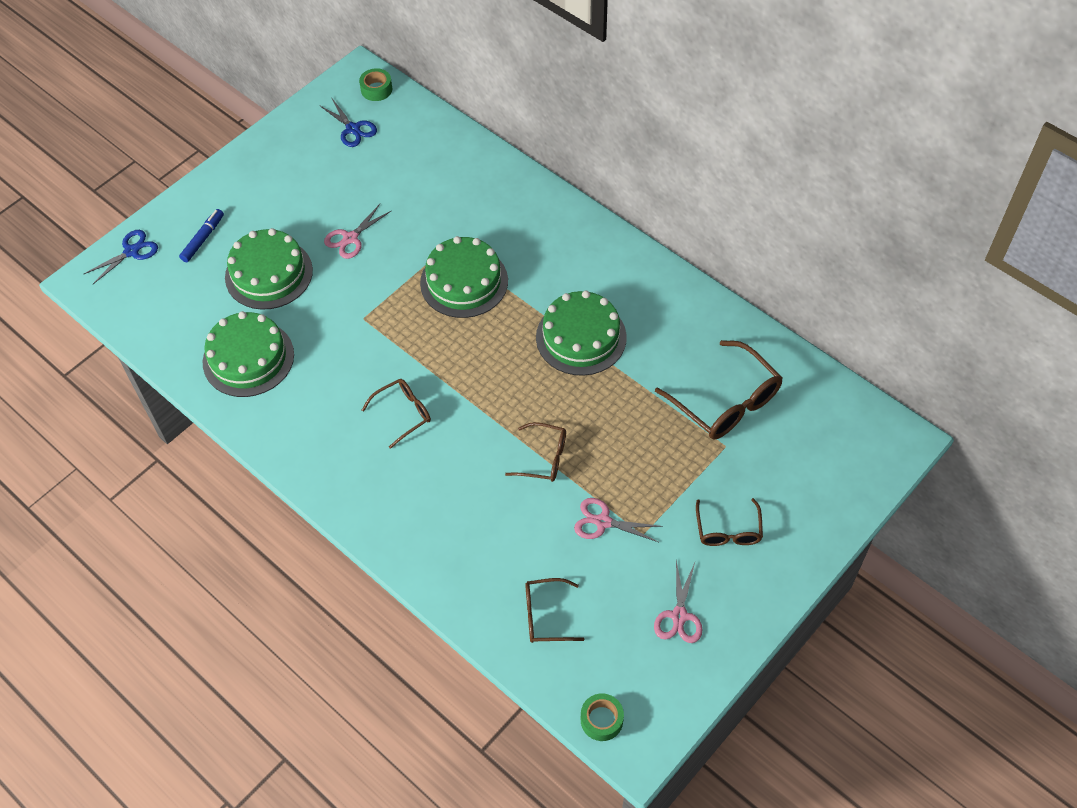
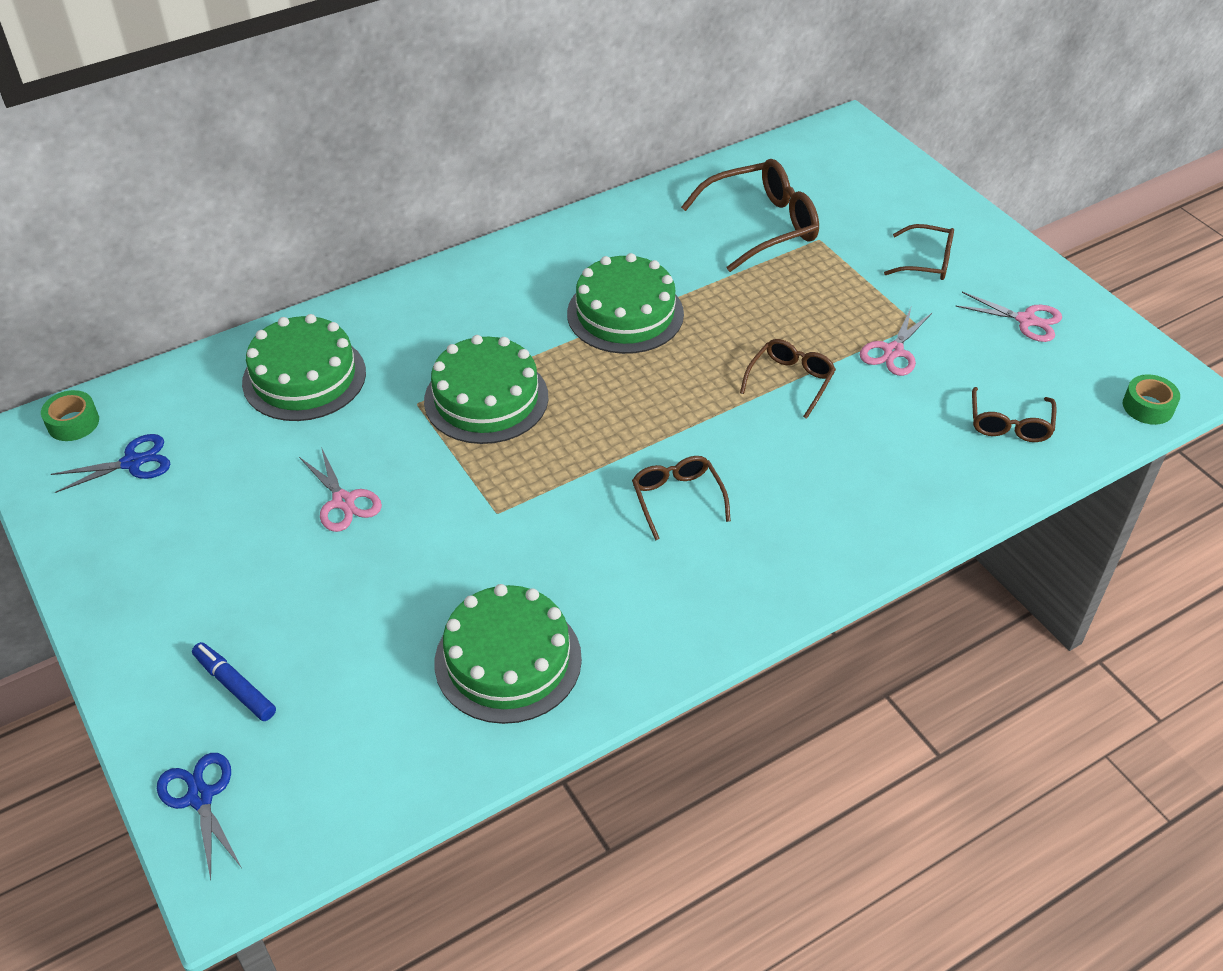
camera: 75 degrees left, 10 degrees down
green cake [225,228,313,310] -> green cake moved to [242,314,366,421]

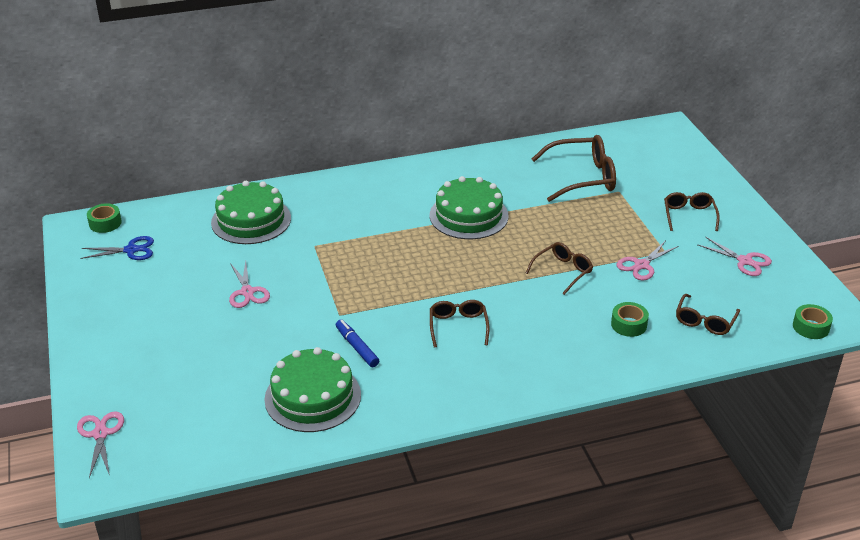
camera: 15 degrees right, 10 degrees down
blue scissors [157,753,242,880] -> pink scissors [77,411,124,478]
blue marker [192,642,276,721] -> blue marker moved to [336,320,379,367]
green cake [424,335,549,444] -> none
brown glasses [884,224,954,280] -> brown glasses turned 120 degrees counterclockwise [664,192,720,231]
none -> green tape [611,302,649,337]

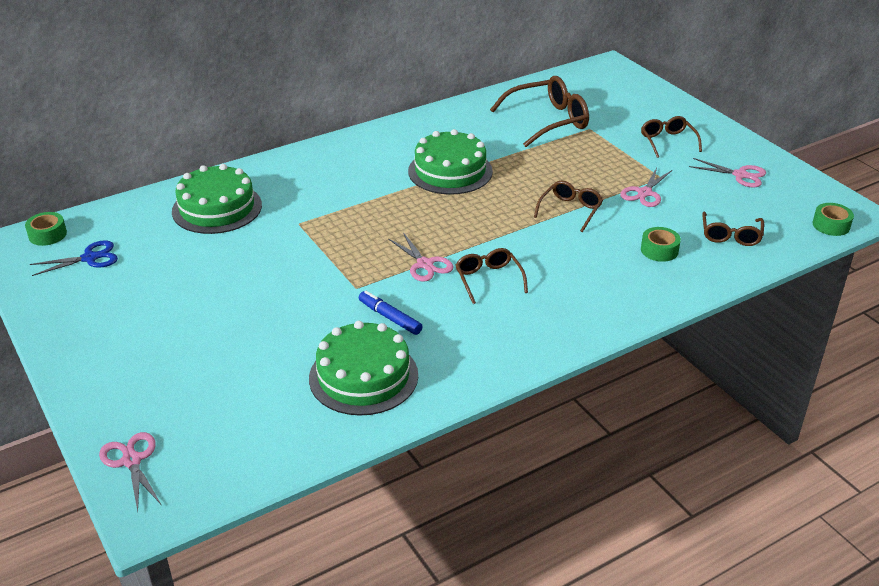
camera: 15 degrees left, 0 degrees up
pink scissors [229,261,270,308] -> pink scissors moved to [389,232,454,282]

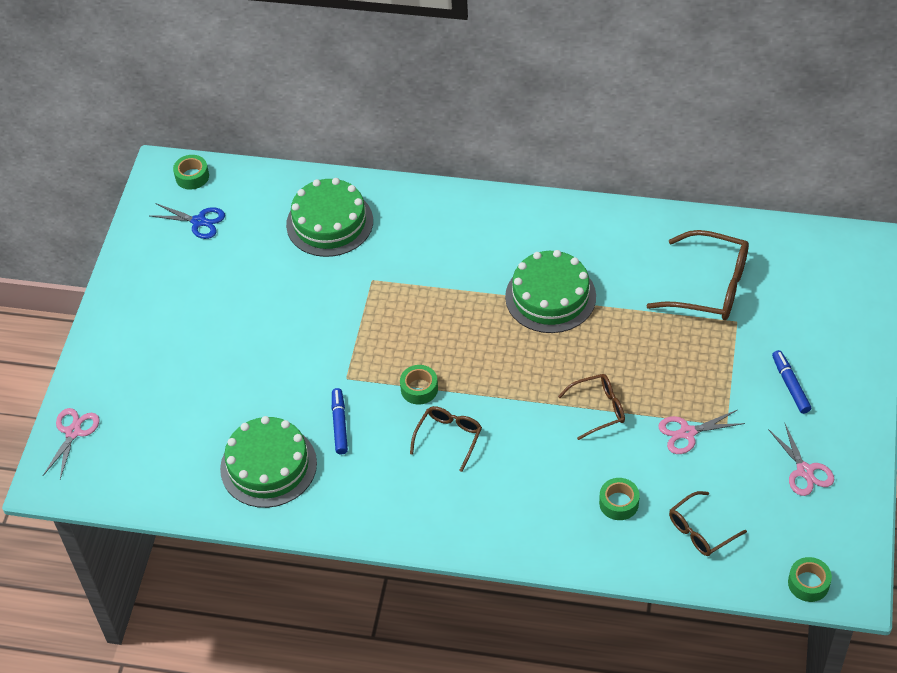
camera: 45 degrees right, 15 degrees up
pink scissors [389,232,454,282] -> green tape [400,365,438,405]
brown glasses [641,116,702,158] -> blue marker [772,350,811,414]

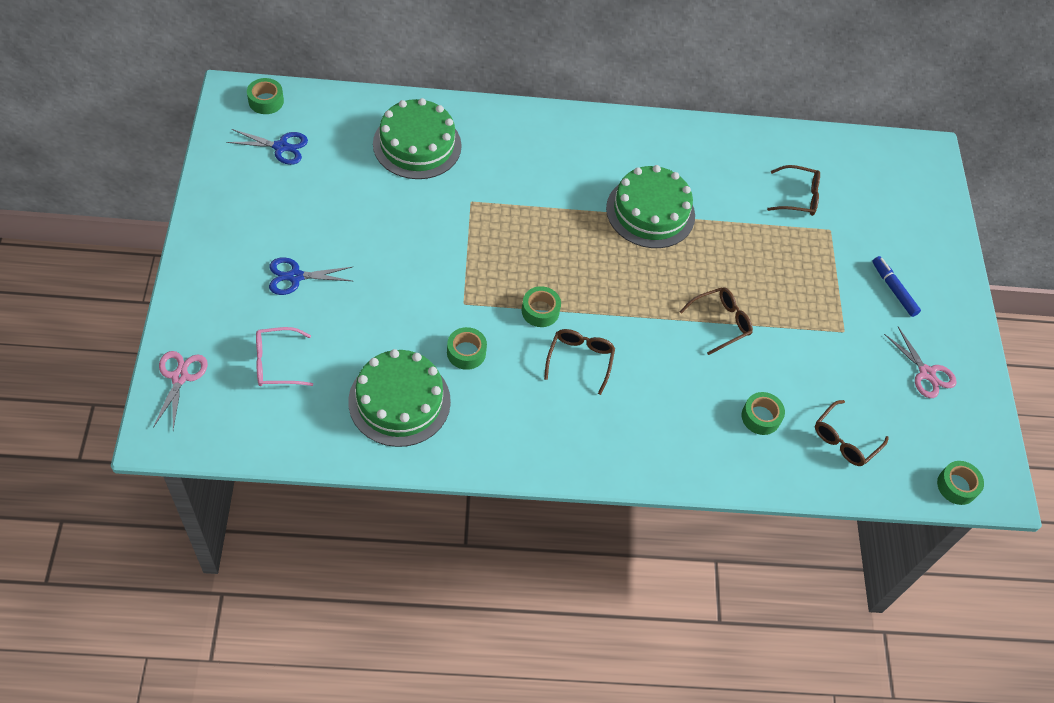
camera: 20 degrees left, 5 degrees up
blue marker [332,388,348,455] -> green tape [447,327,487,370]
brown glasses [646,230,749,320] -> brown glasses [767,165,820,216], size x0.59
pink scissors [658,410,745,454] -> none
none -> pink glasses [256,327,313,386]
none -> blue scissors [269,257,352,295]

